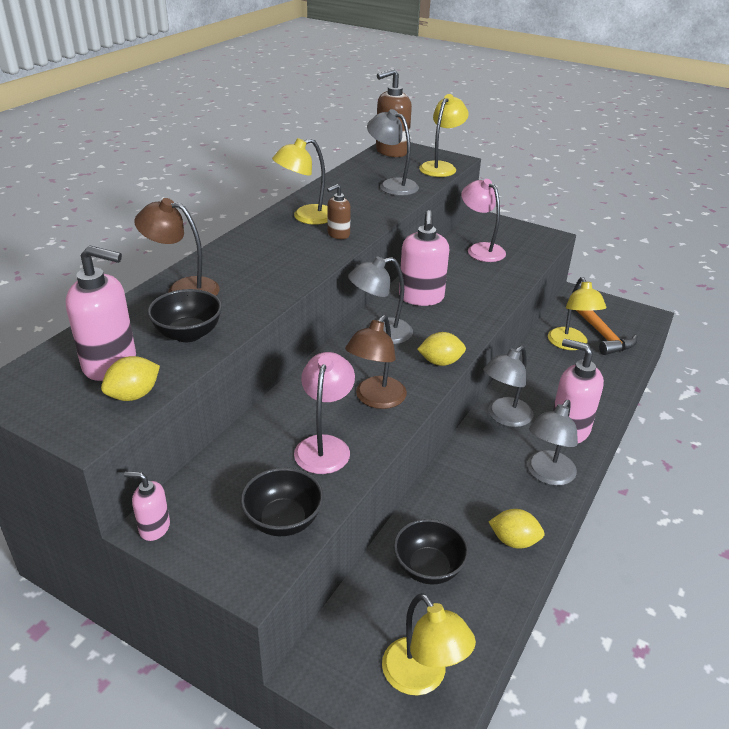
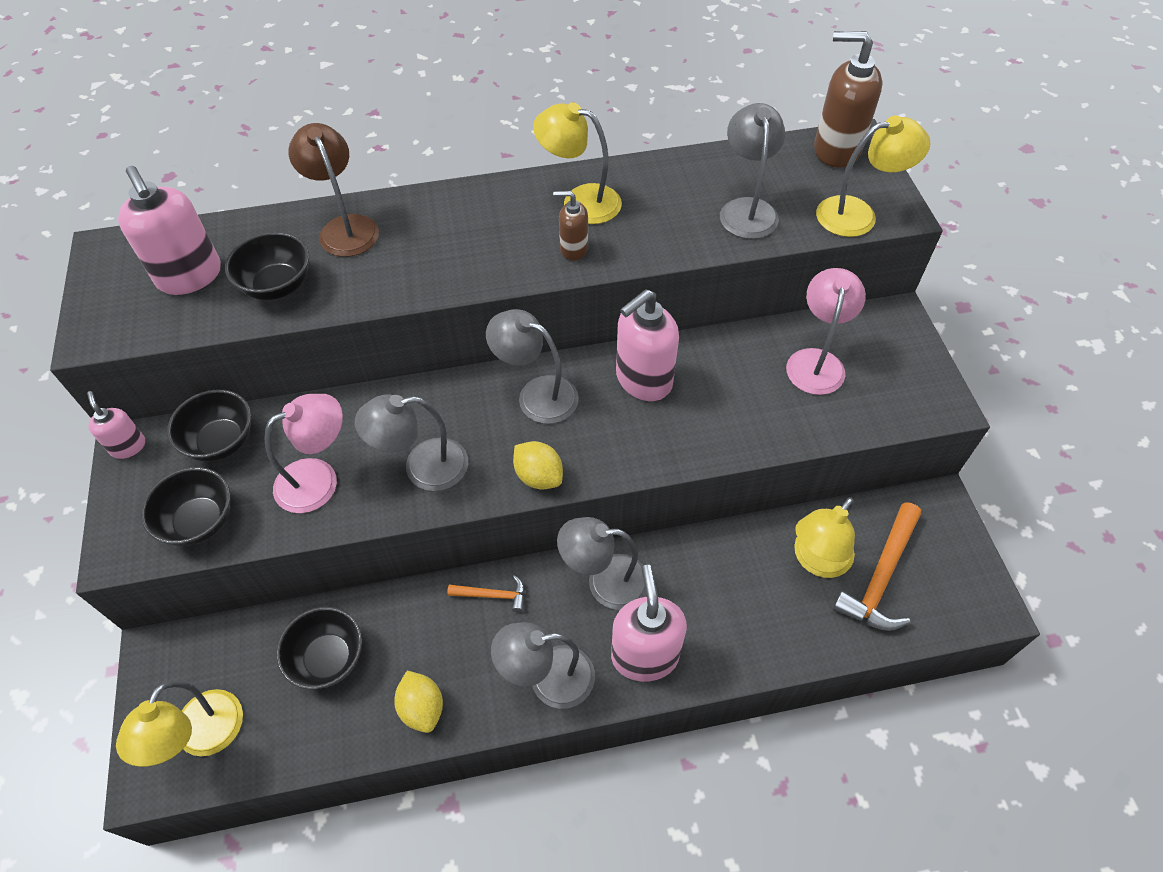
camera: 50 degrees right, 20 degrees up
yellow lemon [101,356,160,401] -> none
brown lamp [345,315,407,409] -> grey lamp [355,395,468,491]
none -> black bowl [167,390,251,461]
none -> orange hammer [447,575,525,612]

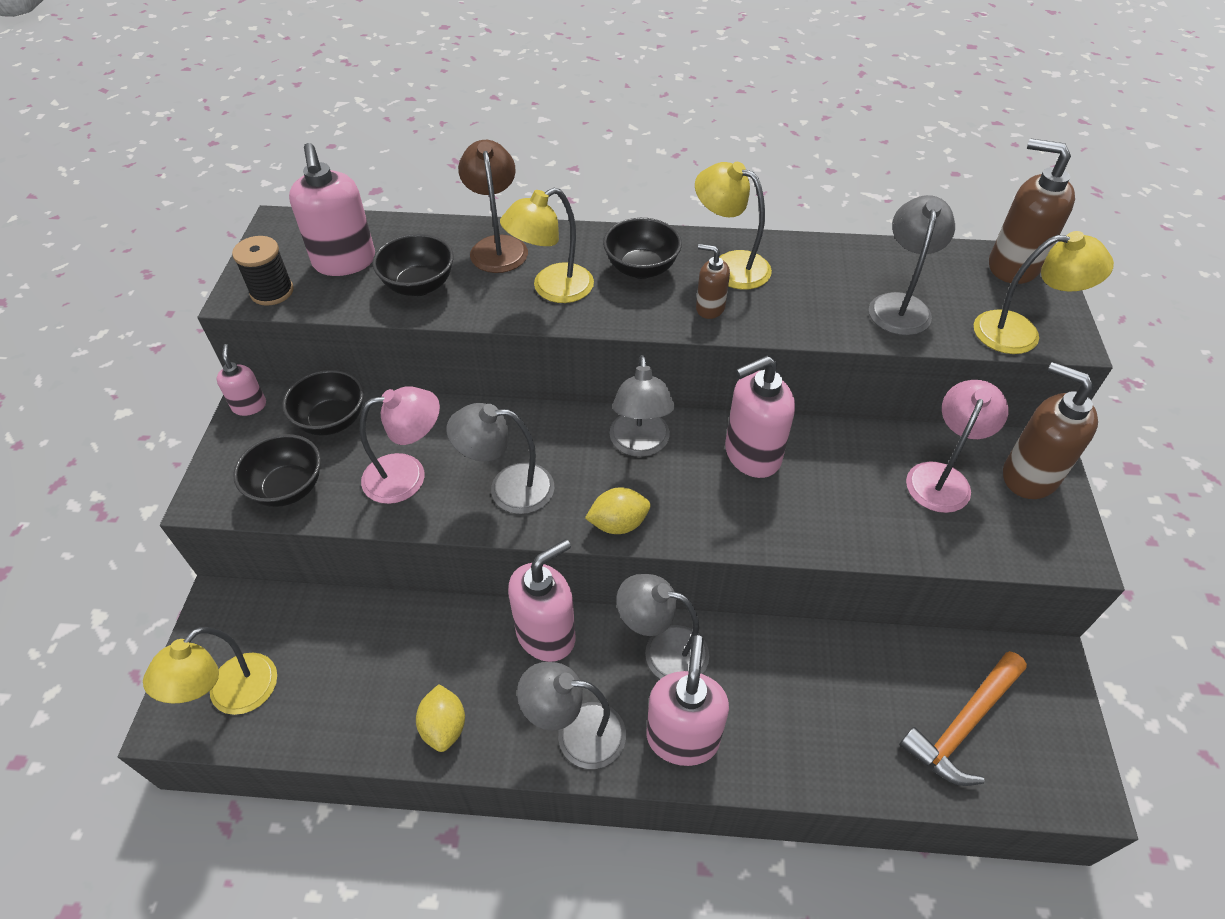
camera: 15 degrees right, 5 degrees down
black bowl [276,607,362,689] -> black bowl moved to [603,218,682,279]
orange hammer [447,575,525,612] -> pink soap dispenser [508,539,575,662]
grey lamp [486,309,579,424] -> grey lamp turned 135 degrees counterclockwise [609,355,675,457]
yellow lemon [513,441,563,489] -> yellow lemon turned 75 degrees counterclockwise [585,487,650,534]
yellow lamp [794,497,855,578] -> yellow lamp moved to [500,188,594,303]
none -> black spool [232,236,294,306]
none -> brown soap dispenser [1003,362,1098,499]

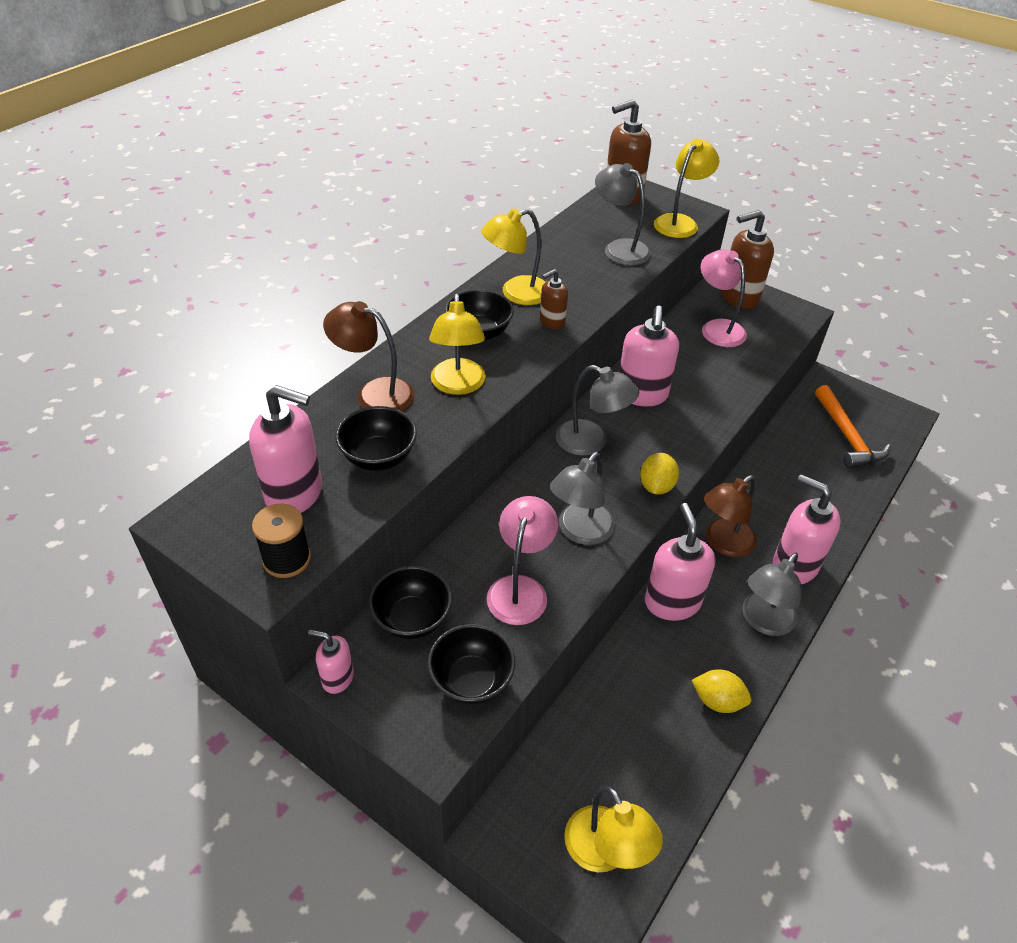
camera: 60 degrees left, 5 degrees down
grey lamp [616,574,709,679] -> brown lamp [704,475,757,557]

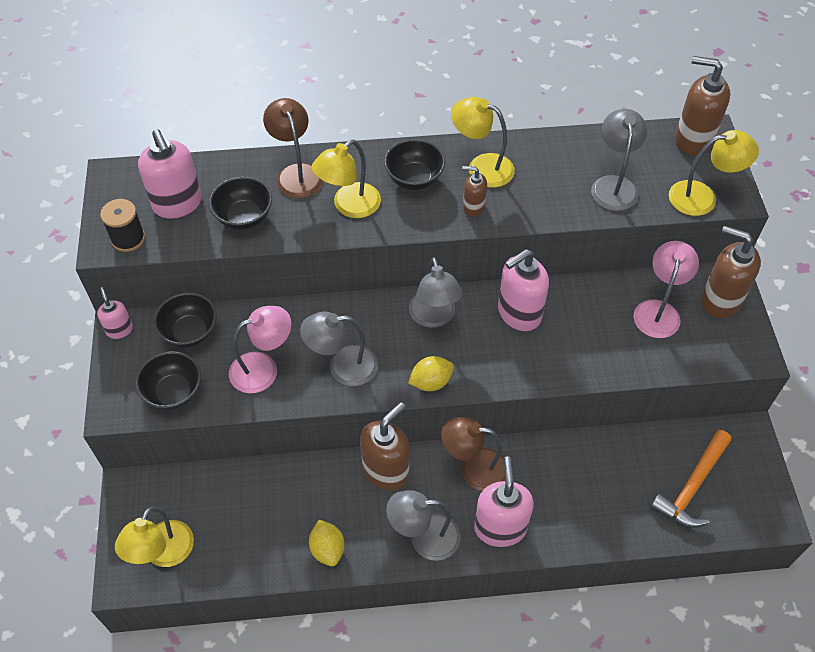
camera: 50 degrees right, 10 degrees up
pink soap dispenser [645,503,715,621] -> brown soap dispenser [360,402,410,490]

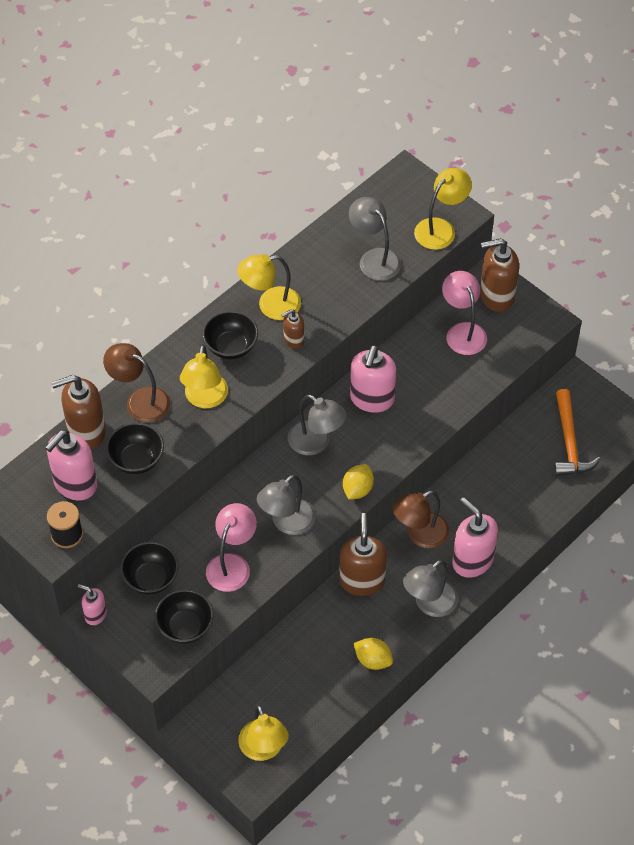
camera: 40 degrees left, 0 degrees up
pink soap dispenser [138,129,202,218] -> pink soap dispenser turned 105 degrees clockwise [45,430,97,500]
brown soap dispenser [675,56,730,156] -> brown soap dispenser moved to [51,375,106,449]

